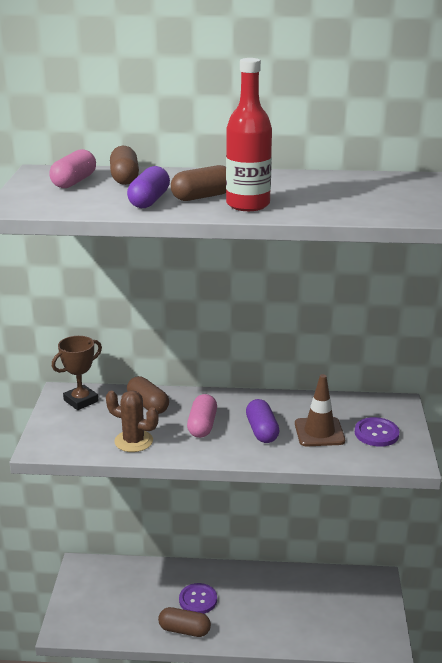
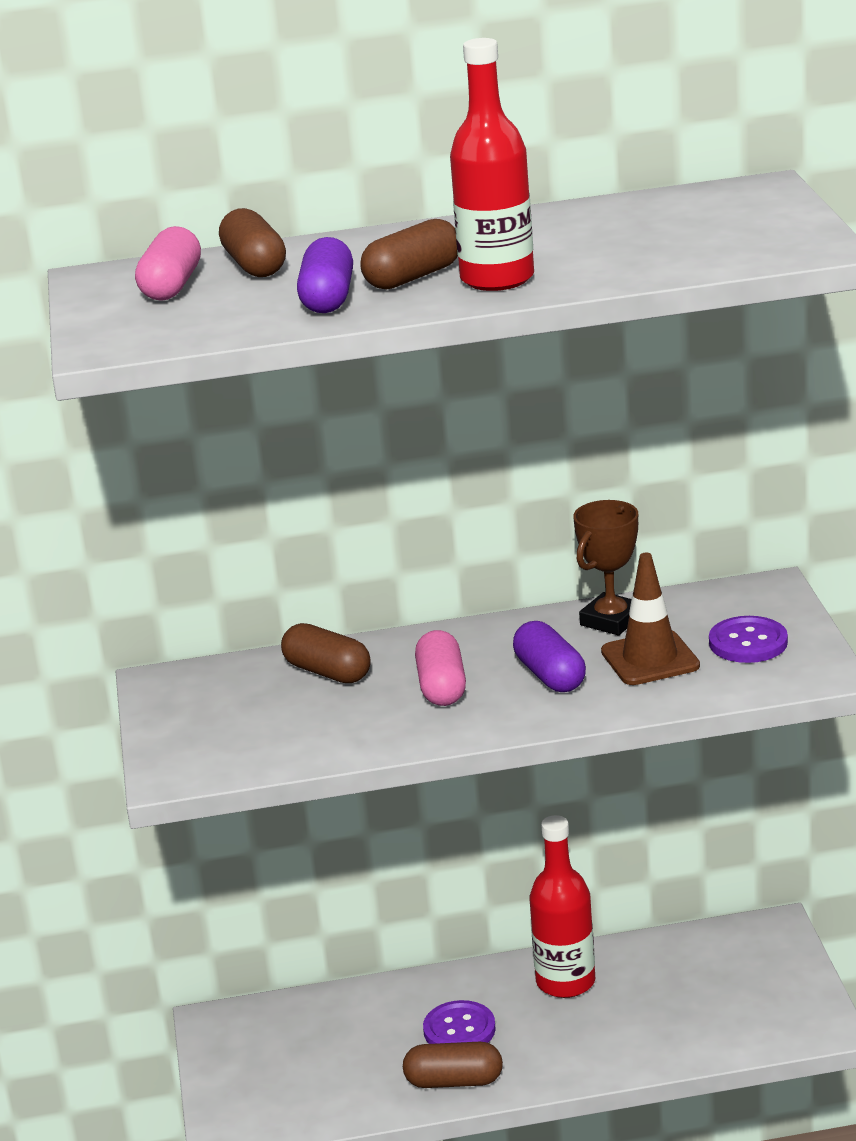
camera: 10 degrees left, 0 degrees up
brown trophy [52,336,102,410] -> brown trophy moved to [573,500,638,635]
brown cactus [106,391,159,452] -> none
none -> red bottle [530,815,595,998]

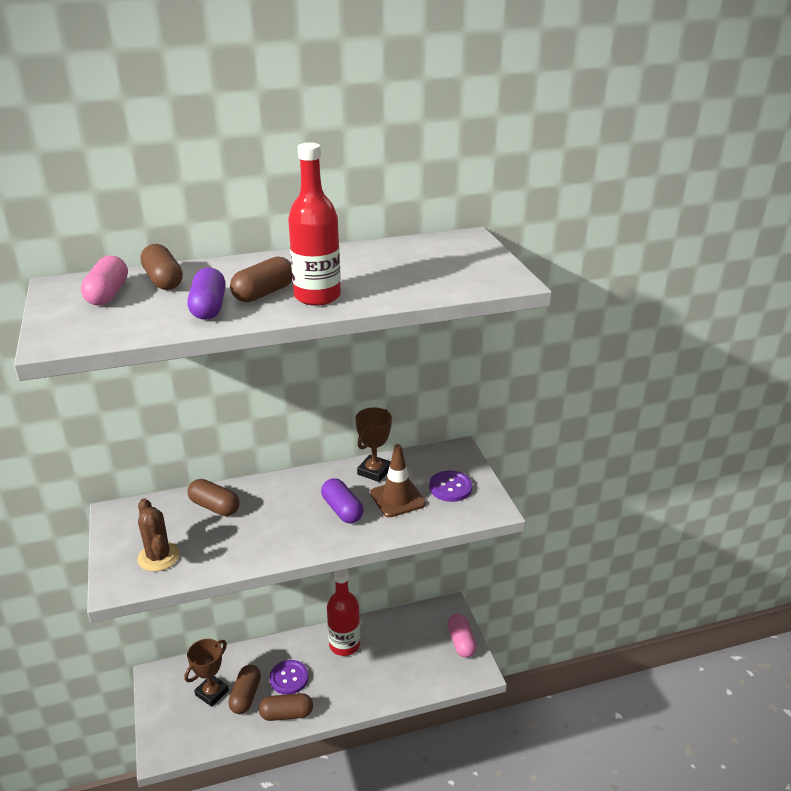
camera: 10 degrees left, 5 degrees up
pink capsule [415,630,466,706] -> pink capsule moved to [448,614,477,658]
none -> brown cactus [137,498,180,572]
none -> brown trophy [184,639,229,707]
none -> brown capsule [228,665,261,714]

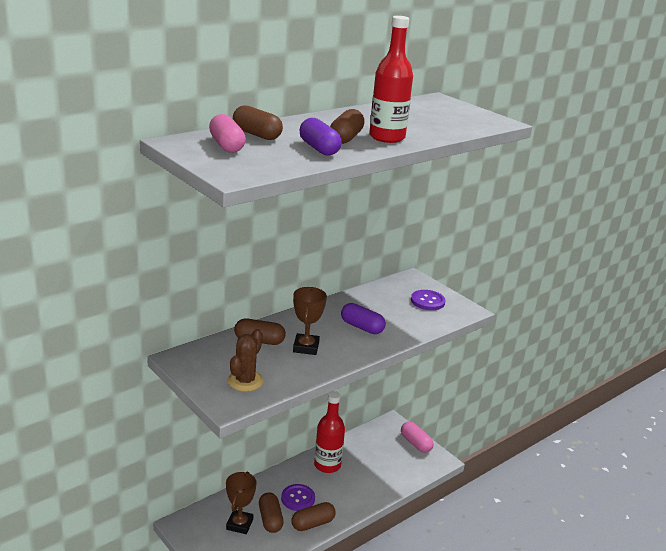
camera: 25 degrees left, 5 degrees down
brown cactus [137,498,180,572] -> brown cactus turned 75 degrees clockwise [227,329,264,392]
brown trophy [355,408,392,482] -> brown trophy moved to [293,287,327,355]
brown traffic cone [370,444,426,517] -> none

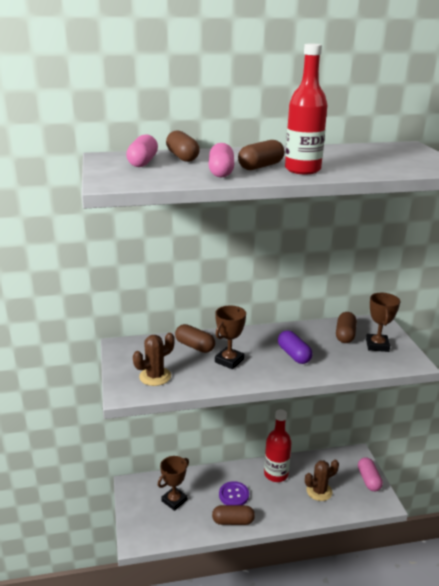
camera: 30 degrees right, 0 degrees up
brown capsule [259,492,284,533] -> brown capsule moved to [336,312,357,343]
purple capsule [300,118,342,155] -> pink capsule [208,143,234,178]
purple button [411,290,446,310] -> brown trophy [366,293,400,352]
none -> brown cactus [305,460,339,501]

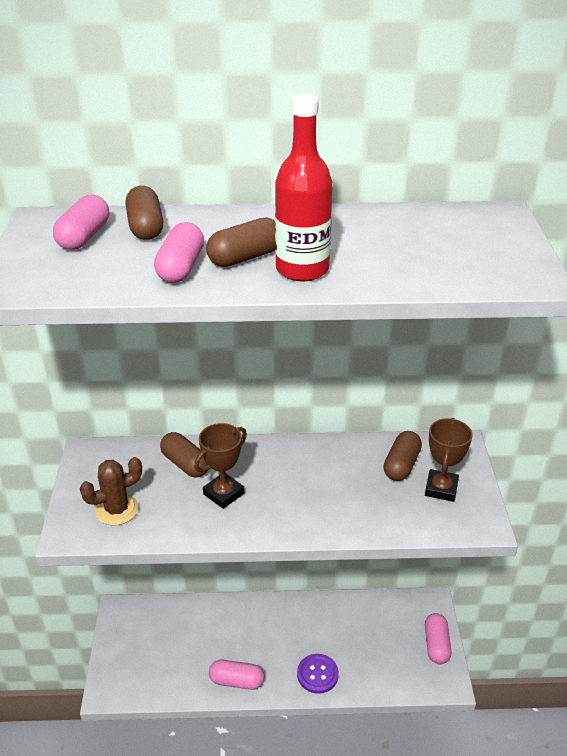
camera: 10 degrees right, 10 degrees up
brown trophy [158,456,189,511] -> none
brown capsule [212,505,255,525] -> pink capsule [209,660,264,690]
purple button [219,481,249,505] -> purple button moved to [297,654,339,694]
red bottle [264,409,292,482] -> none
purple capsule [278,330,313,364] -> none
brown cactus [305,460,339,501] -> none

